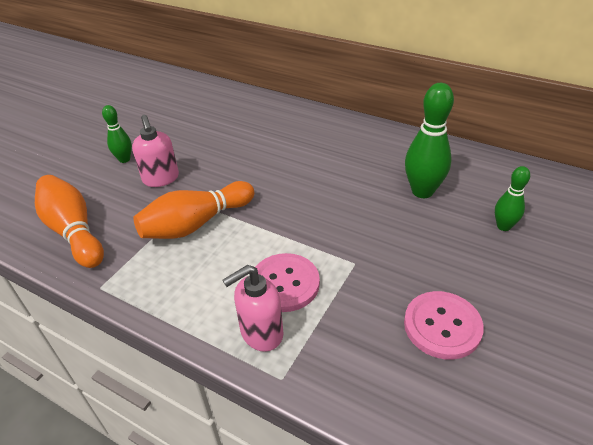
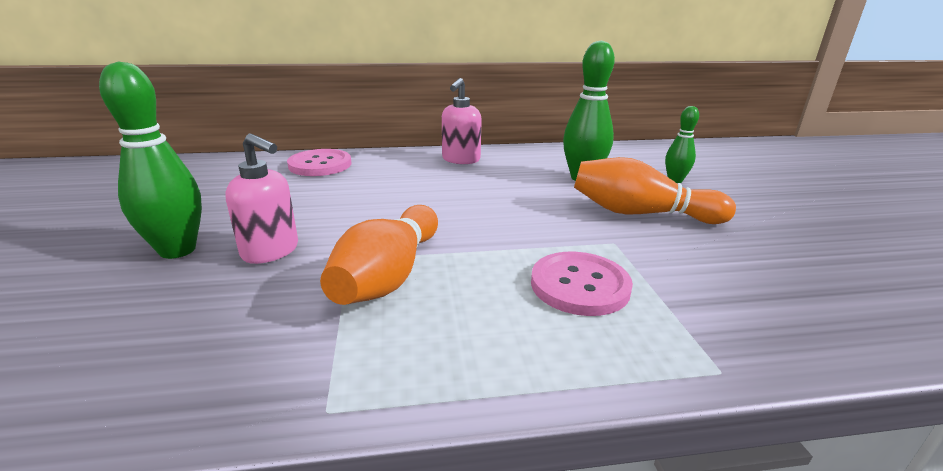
camera: 40 degrees left, 15 degrees down
orange bowling pin [35,175,104,268] -> orange bowling pin moved to [574,157,736,224]
green bowling pin [102,105,132,163] -> green bowling pin [99,61,202,259], size x1.74
pink soap dispenser [223,265,284,352] -> pink soap dispenser moved to [442,78,482,164]
pink button [404,291,484,360] -> pink button moved to [287,149,351,176]

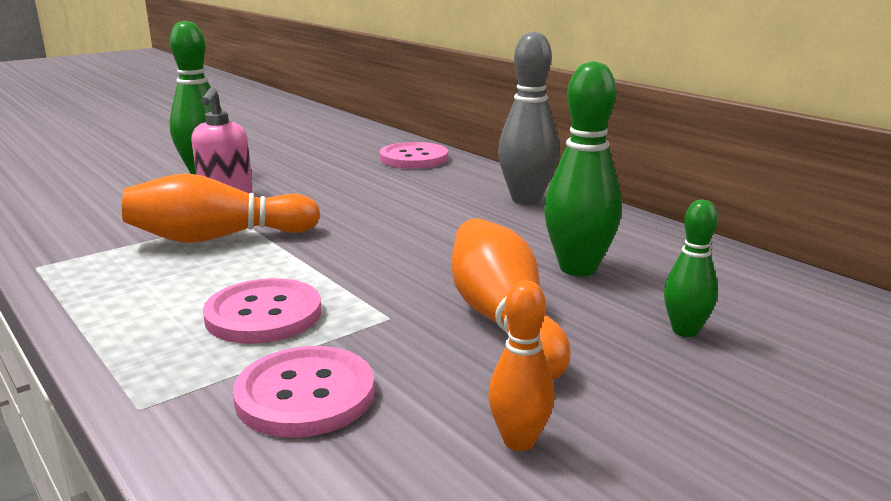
camera: 60 degrees right, 5 degrees down
pink soap dispenser [442,78,482,164] -> grey bowling pin [498,32,559,205]
none -> pink button [233,346,375,438]
none -> orange bowling pin [488,281,555,451]

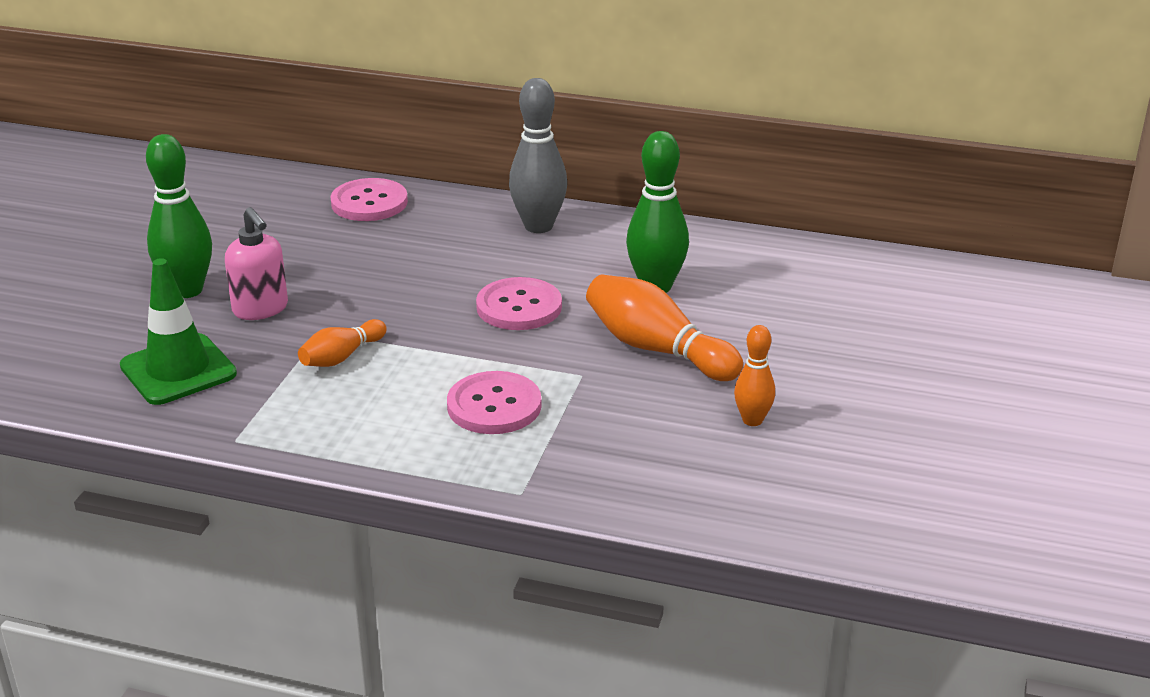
camera: 35 degrees left, 10 degrees up
orange bowling pin [122,173,320,243] -> orange bowling pin [298,319,387,367], size x0.58
pink button [233,346,375,438] -> pink button moved to [476,277,562,330]
green bowling pin [664,200,718,337] -> none
none -> green traffic cone [120,258,237,405]

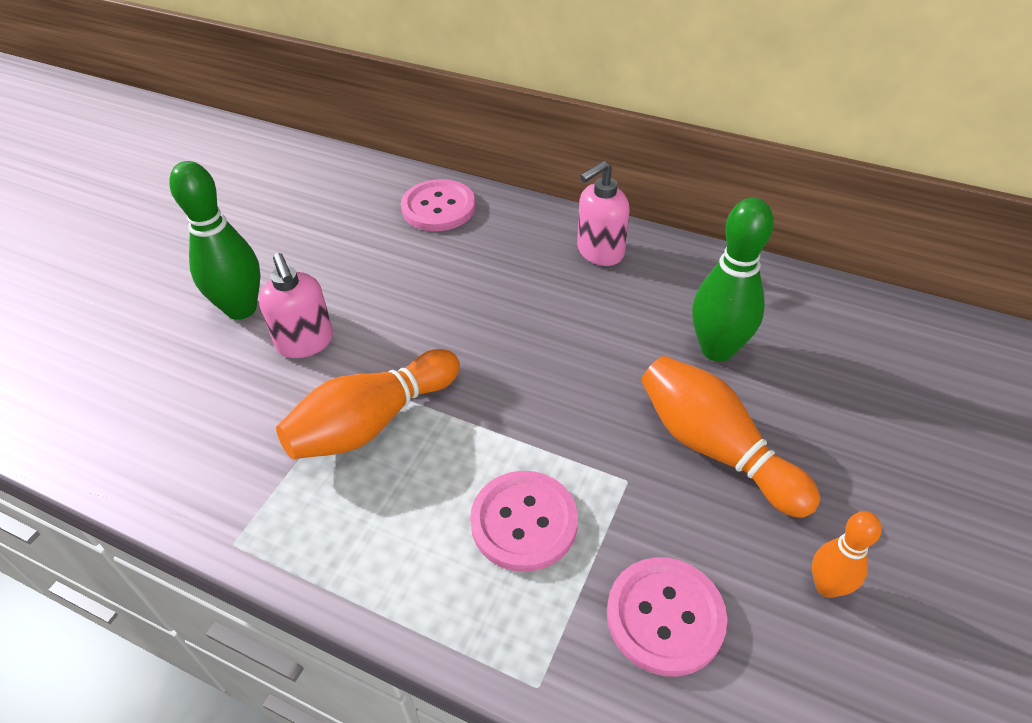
camera: 10 degrees right, 15 degrees up
green traffic cone [120,258,237,405] -> none
orange bowling pin [298,319,387,367] -> orange bowling pin [276,349,460,459], size x1.74
pink button [476,277,562,330] -> pink button moved to [607,557,727,677]
grey bowling pin [509,78,567,233] -> pink soap dispenser [577,161,630,266]

